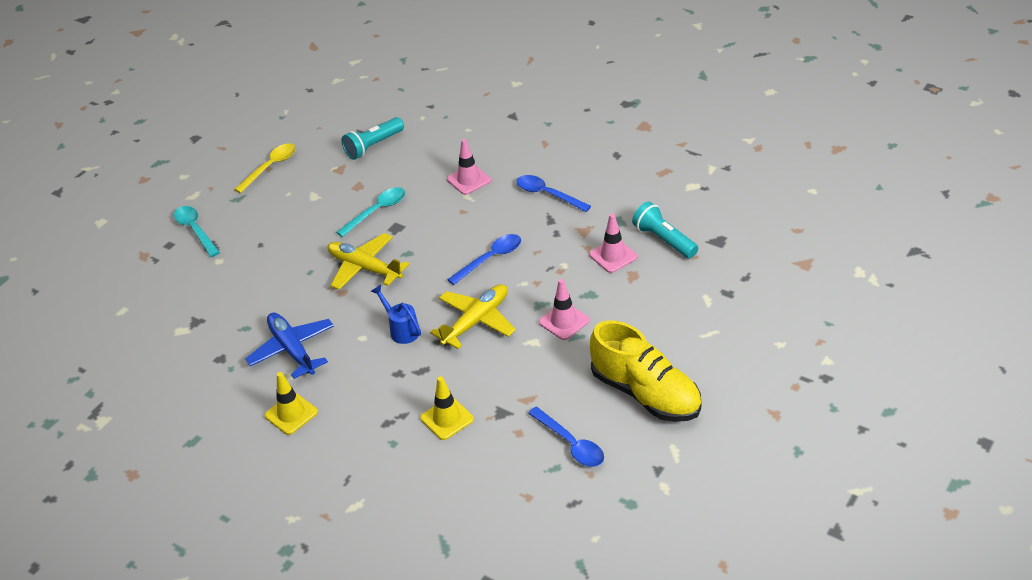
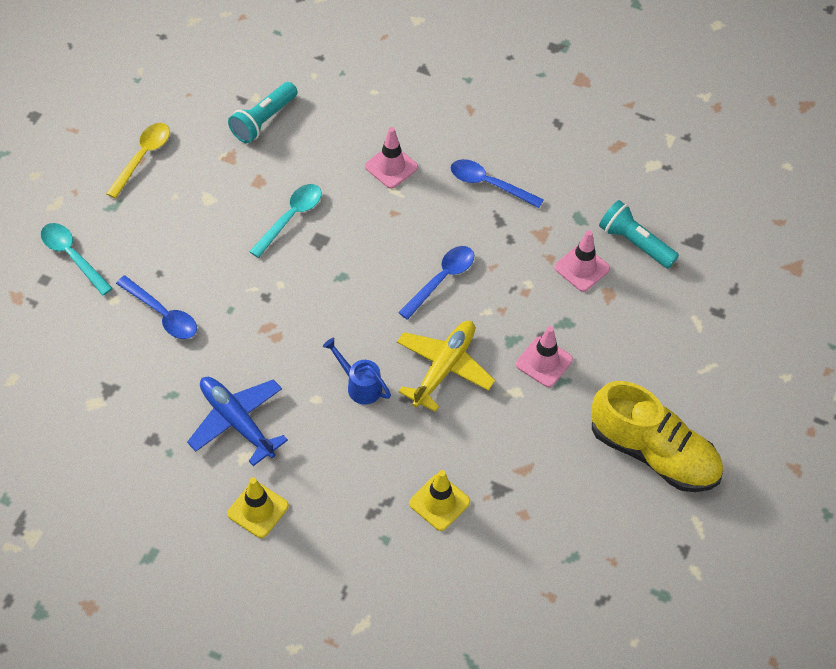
camera: 15 degrees left, 15 degrees up
yellow plane [328,233,409,290] -> none
blue spoon [528,407,604,467] -> blue spoon moved to [116,276,197,339]

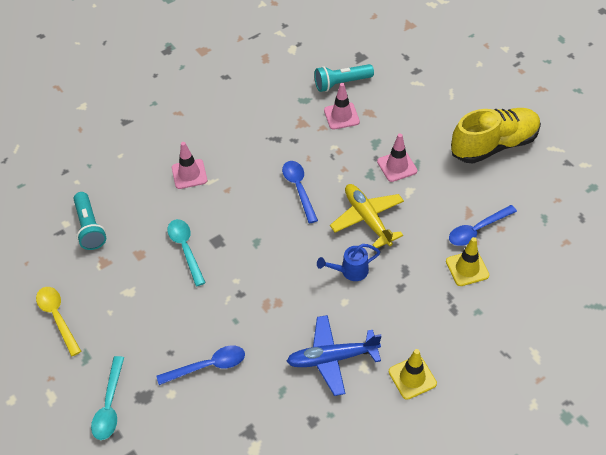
camera: 55 degrees left, 5 degrees down
turquoise spoon [41,223,113,296] -> turquoise spoon turned 75 degrees counterclockwise [91,356,124,440]
blue spoon [450,159,544,208] -> blue spoon moved to [449,205,517,246]

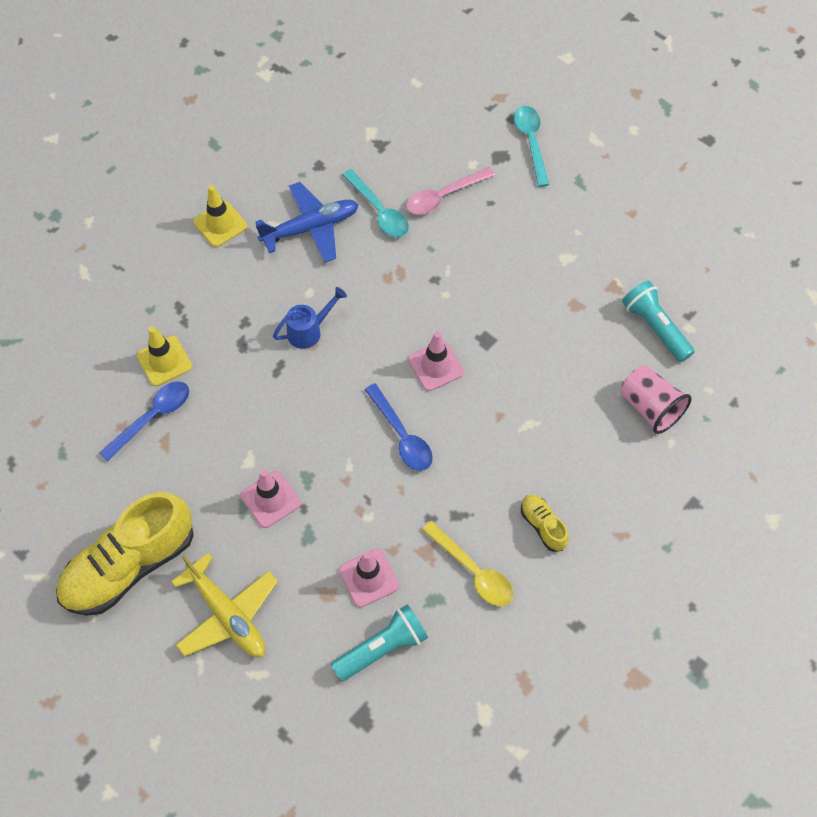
camera: 165 degrees right, 10 degrees up
yellow spoon [36,287,81,356] -> yellow spoon moved to [422,521,513,606]
blue spoon [157,346,245,385] -> pink spoon [406,167,495,215]
turquoise spoon [167,219,206,286] -> turquoise spoon moved to [342,169,409,237]
pink traffic cone [172,142,207,189] -> pink traffic cone moved to [408,332,464,391]
yellow plane [330,184,404,248] -> yellow plane moved to [171,553,278,657]
none -> yellow shoe [521,495,569,552]
none -> pink cup [621,365,691,434]

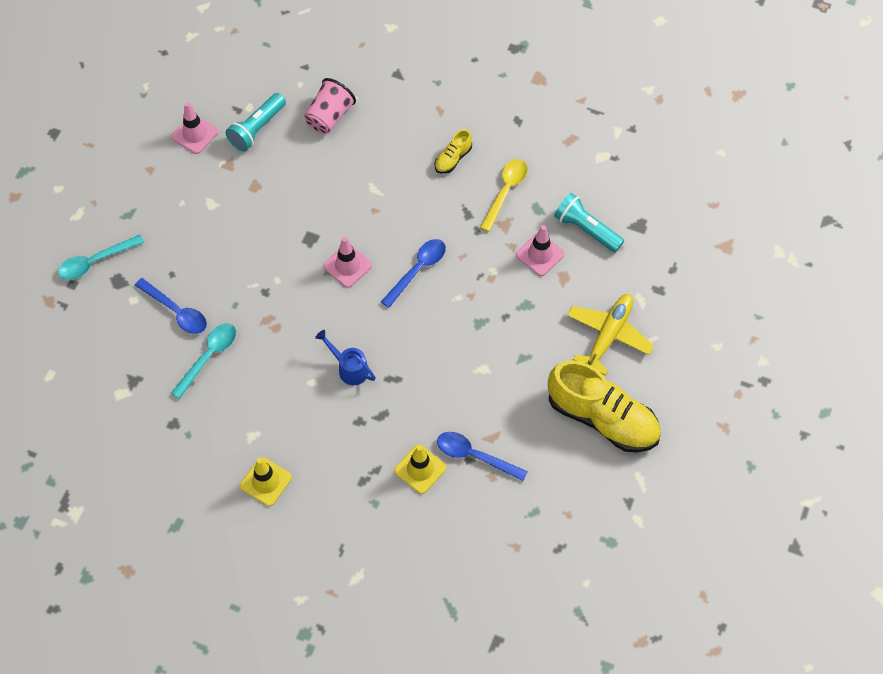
camera: 110 degrees left, 0 degrees up
pink traffic cone [241,470,301,528] -> pink traffic cone moved to [172,102,218,154]
blue plane [255,182,359,263] -> none
pink spoon [406,167,495,215] -> blue spoon [135,278,207,334]

